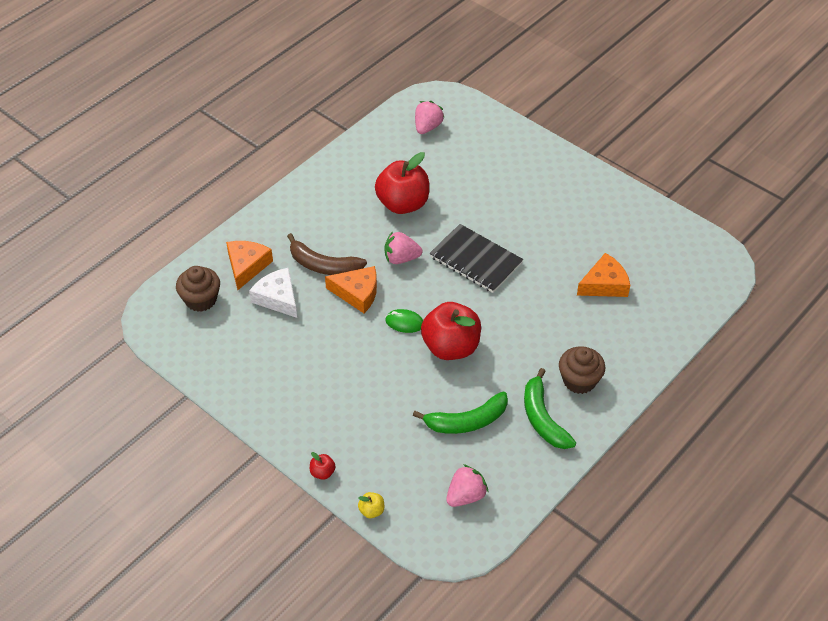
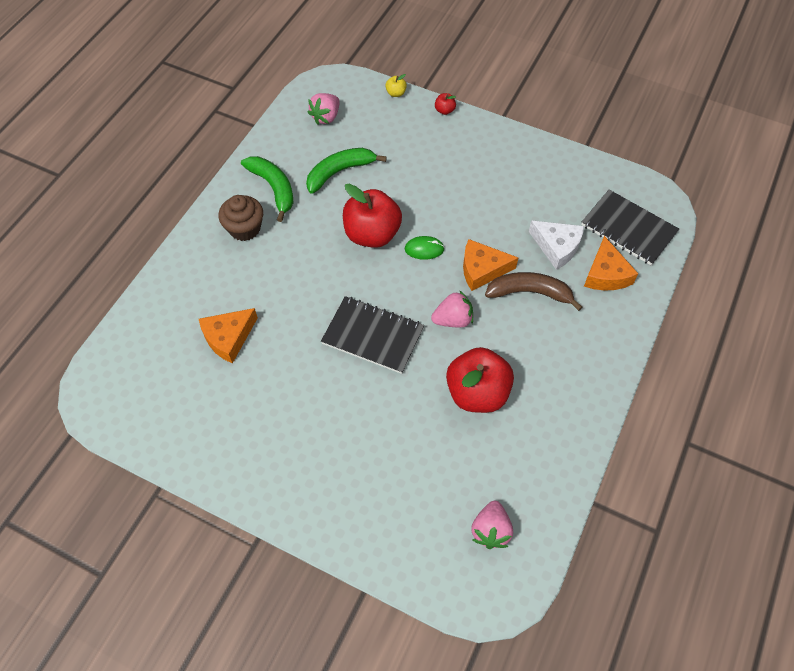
camera: 165 degrees right, 10 degrees up
brown cupcake [176,266,220,312] -> black notebook [581,190,679,266]

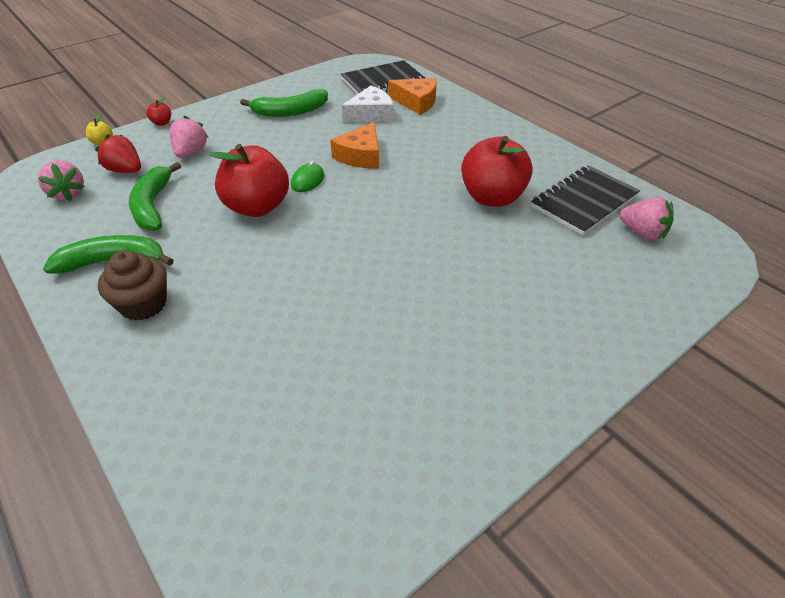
camera: 65 degrees left, 15 degrees down
orange cheese [199,308,258,364] -> none
black notebook [321,296,424,374] -> black notebook moved to [531,165,640,235]
pink strawberry [431,290,473,328] -> pink strawberry moved to [170,116,209,158]
brown banana [485,272,582,311] -> none
none -> red strawberry [95,134,141,173]
none -> green banana [240,89,328,117]

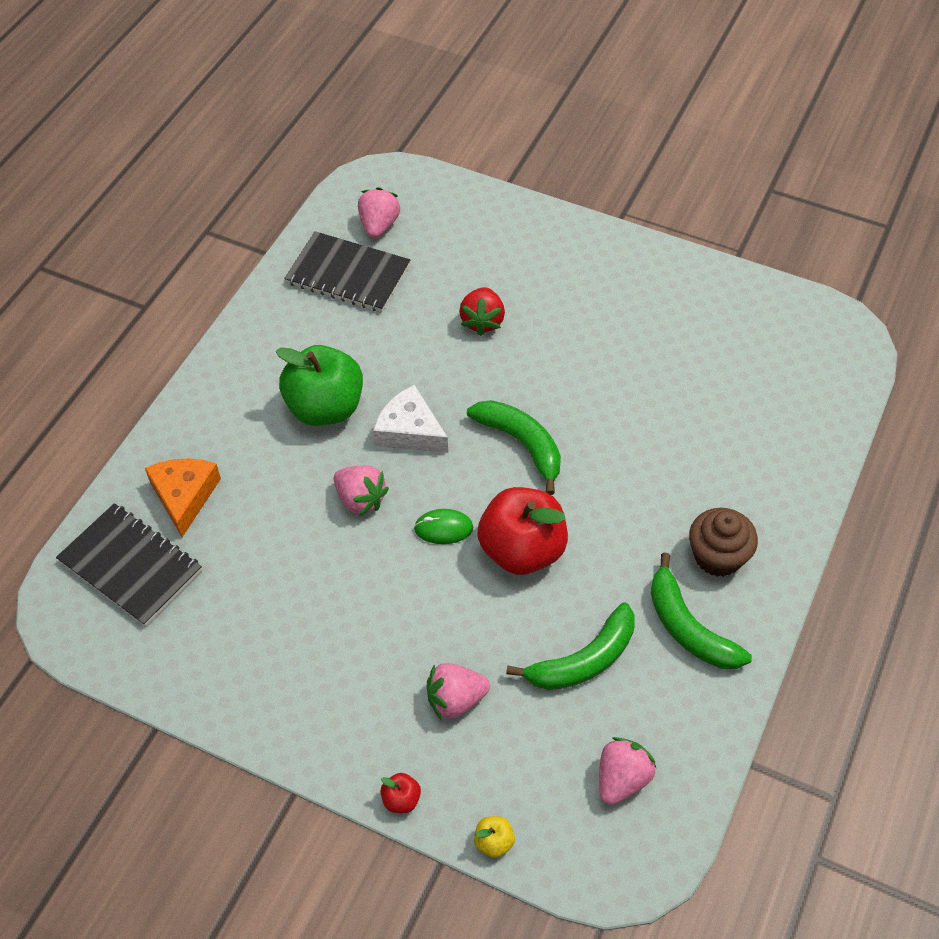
camera: 115 degrees left, 10 degrees up
red strawberry [95,134,141,173] -> red strawberry moved to [459,287,505,336]
green banana [240,89,328,117] -> green banana moved to [467,400,561,495]
orange cheese [330,122,379,168] -> pink strawberry [333,466,389,516]
white cheese [342,86,393,122] -> white cheese moved to [373,385,448,453]
red apple [461,136,533,207] -> none
none -> green apple [276,345,363,426]

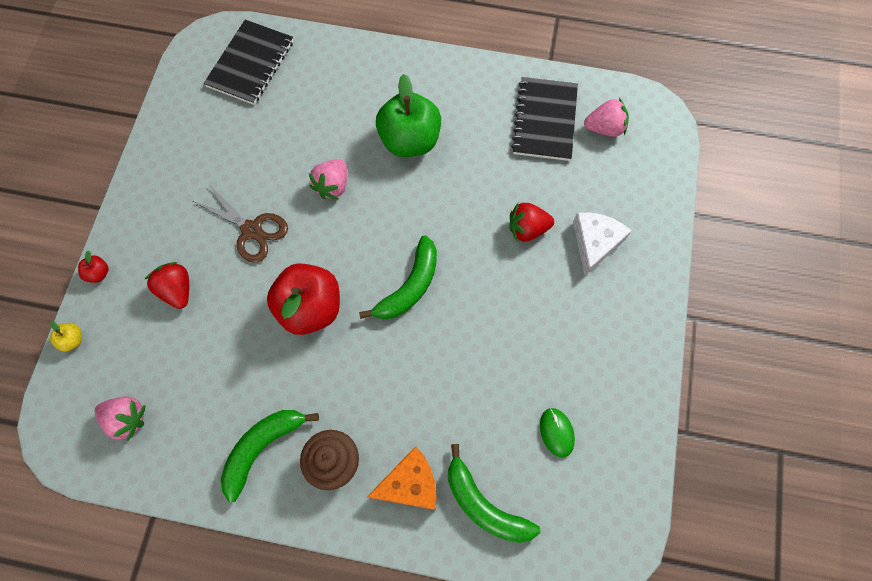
camera: 75 degrees right, 15 degrees up
orange cheese [145,458,221,537] -> orange cheese moved to [367,446,437,510]
white cheese [373,385,448,453] -> white cheese moved to [573,212,632,276]
green mouse [414,509,473,544] -> green mouse moved to [540,408,575,458]
pink strawberry [427,663,490,720] -> red strawberry [144,262,189,309]
green banana [506,603,635,690] -> green banana moved to [448,444,541,543]
none -> brown scissors [192,184,288,263]

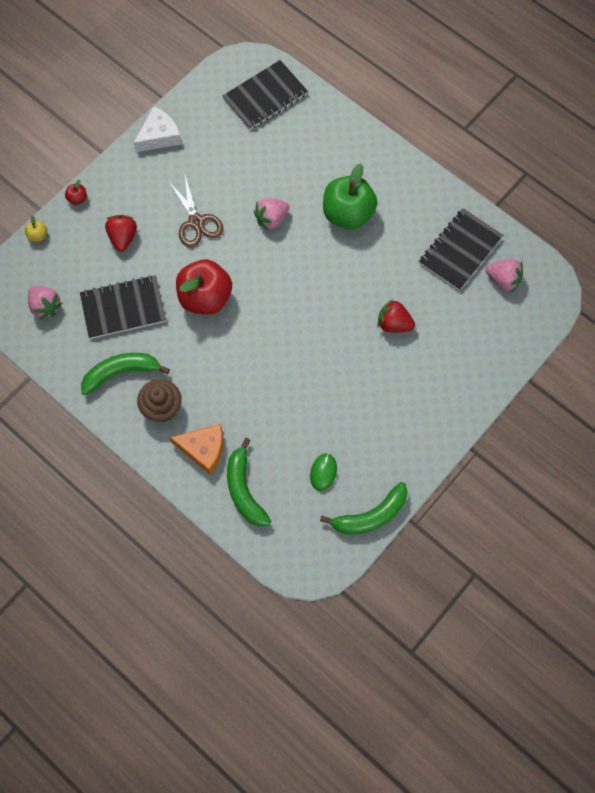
camera: 30 degrees right, 0 degrees up
green banana [359,235,437,319] -> green banana moved to [320,482,408,535]
white cheese [573,212,632,276] -> white cheese moved to [134,106,182,152]
none -> black notebook [80,275,166,339]

